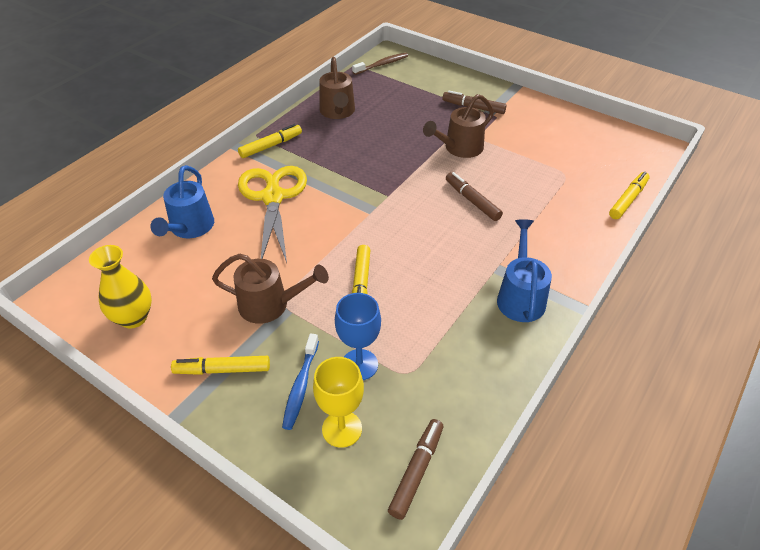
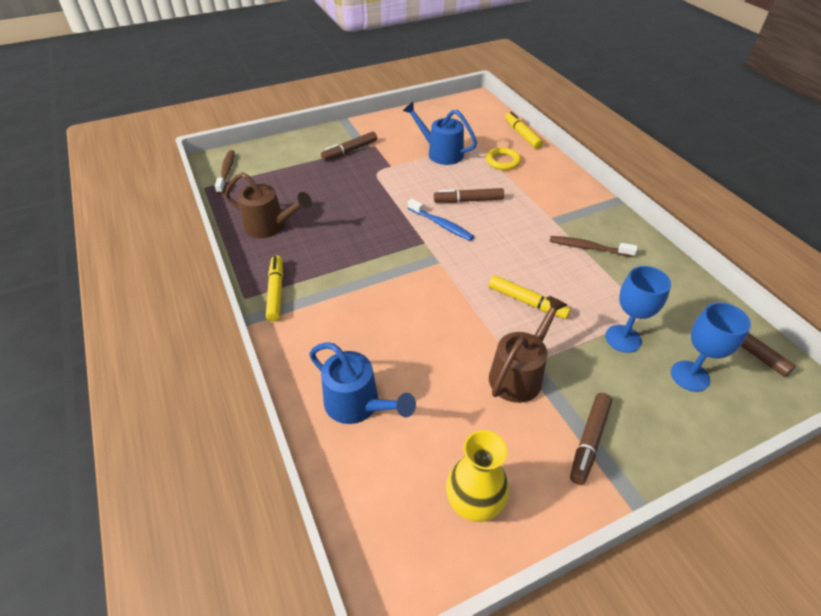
camera: 60 degrees left, 0 degrees up
yellow marker [171,356,270,375] -> brown marker [570,393,612,485]
yellow scissors [238,166,307,263] -> none
blue toothbrush [282,333,319,430] -> blue toothbrush moved to [408,199,474,241]
yellow goblet [313,357,364,448] -> blue goblet [671,302,751,392]
brown watering can [423,94,494,158] -> none
blue watering can [497,219,552,322] -> blue watering can moved to [403,102,477,165]
none -> yellow ring [486,147,521,170]
none -> brown toothbrush [550,236,637,257]

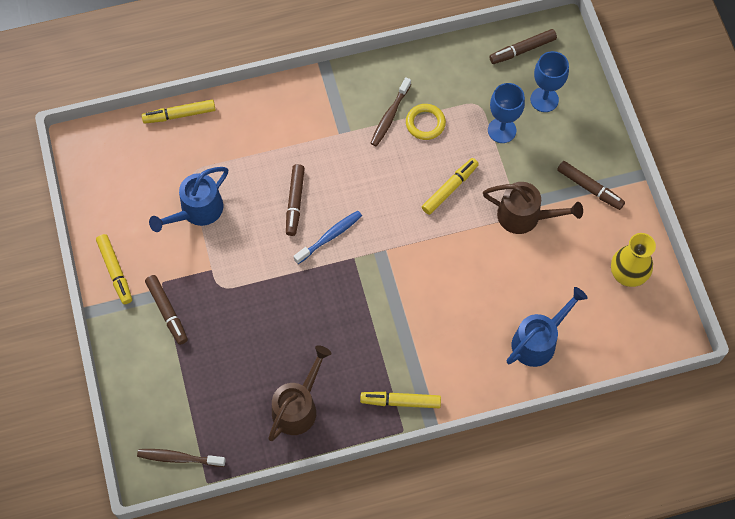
camera: 80 degrees left, 20 degrees up
yellow ring [486,147,521,170] -> yellow ring moved to [406,104,446,140]
brown watering can [489,296,567,403] -> brown watering can turned 150 degrees clockwise [483,182,583,234]
none -> yellow marker [96,234,132,304]

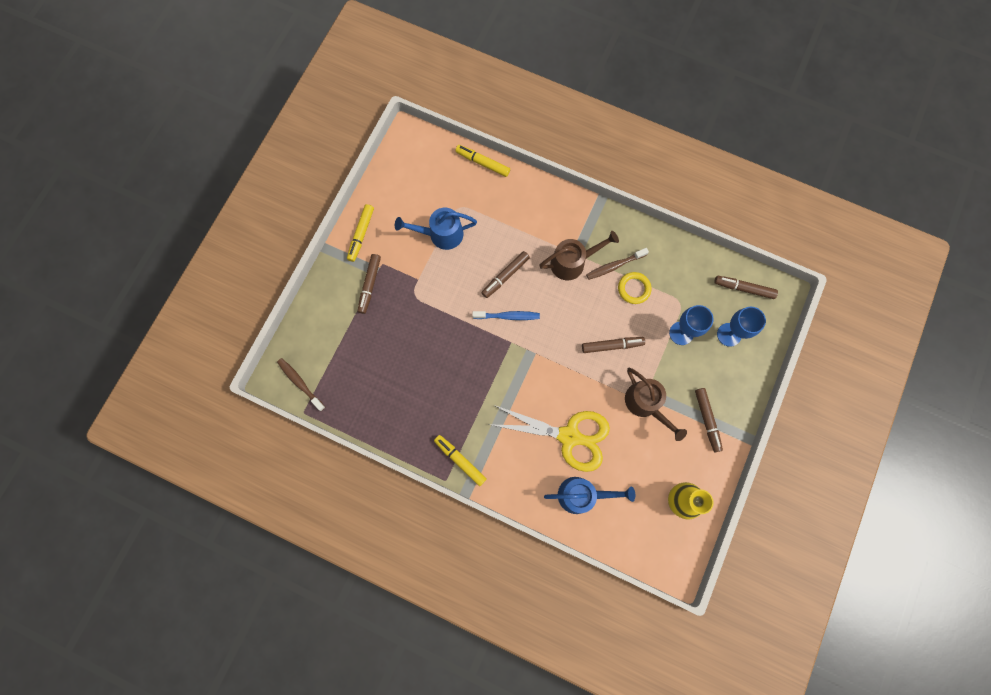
camera: 40 degrees right, 10 degrees up
brown watering can [268,345,331,441] -> brown watering can moved to [539,231,619,280]
yellow marker [422,158,479,215] -> brown marker [582,337,645,353]
none -> yellow scissors [488,405,610,472]

